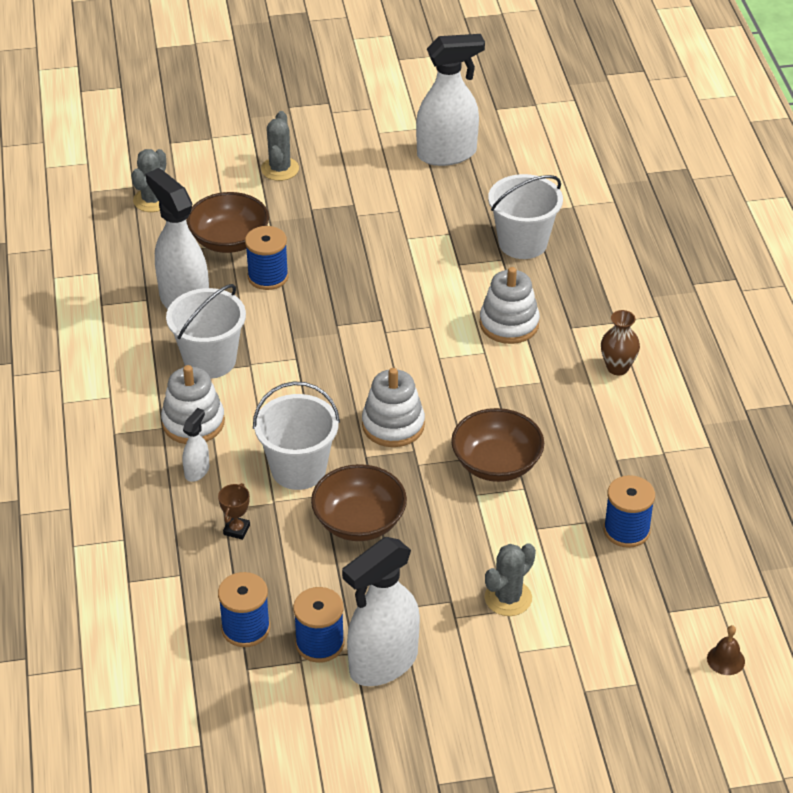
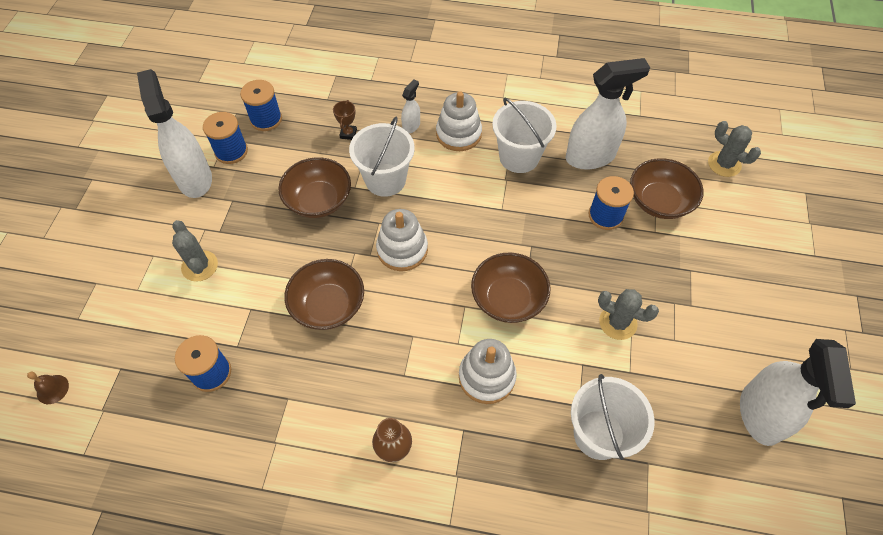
camera: 110 degrees right, 15 degrees up
white spray bottle [182,408,210,482] -> white spray bottle turned 105 degrees counterclockwise [401,80,420,133]
brown trophy [218,483,250,540] -> brown trophy turned 60 degrees clockwise [333,100,357,140]
grey cactus [261,111,299,181] -> grey cactus moved to [598,289,659,340]
none -> brown bowl [471,252,551,323]

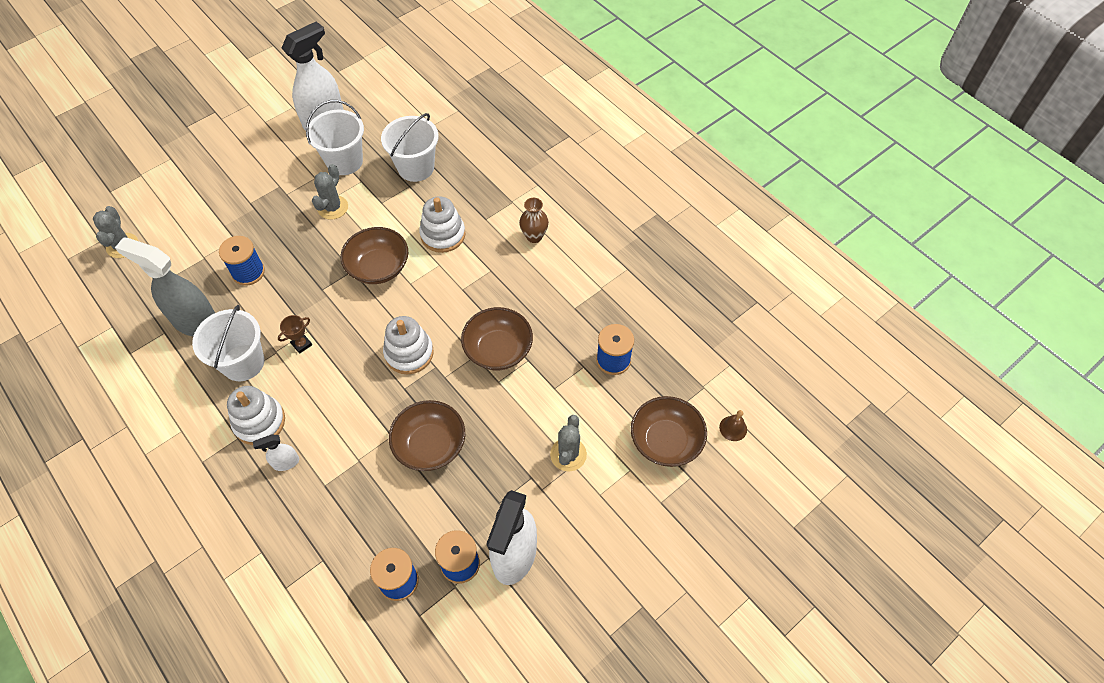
camera: 140 degrees left, 0 degrees up
brown trophy [333,100,357,140] -> brown trophy moved to [278,315,312,354]
white bucket [349,117,415,197] -> white bucket moved to [306,100,364,175]
white spray bottle [565,58,650,170] -> grey spray bottle [115,237,215,336]
grey cactus [598,289,659,340] -> grey cactus turned 45 degrees clockwise [312,164,348,220]
brown bowl [630,158,704,219] -> brown bowl moved to [631,396,707,467]

